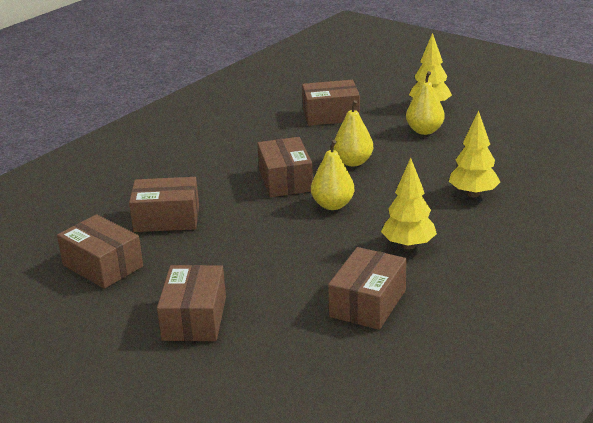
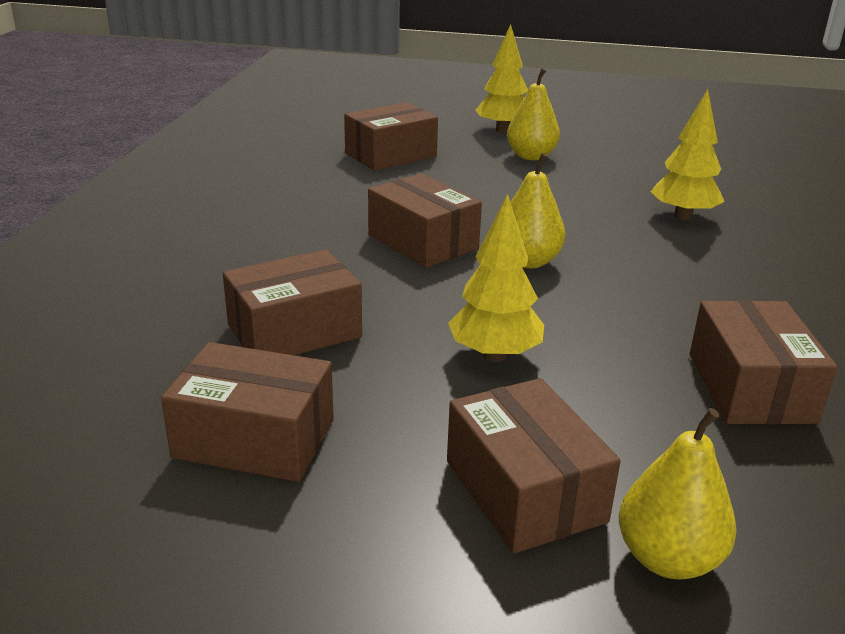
camera: 30 degrees left, 0 degrees up
yellow pear [334,100,373,166] -> yellow pear moved to [619,408,737,580]
yellow tree [381,158,437,250] -> yellow tree moved to [448,194,544,362]

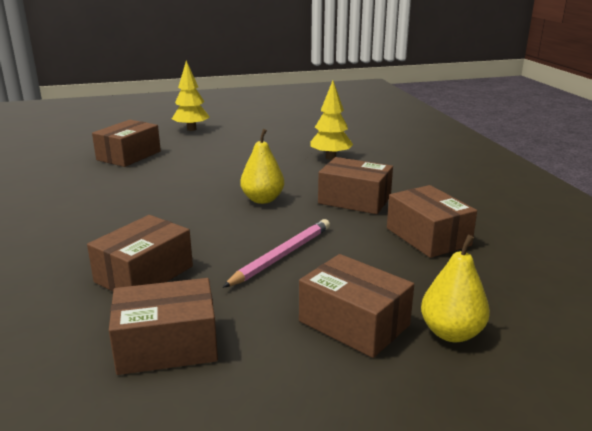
camera: 25 degrees left, 5 degrees down
brown box [368,173,482,268] -> brown box moved to [318,157,393,214]
yellow tree [448,194,544,362] -> pink pencil [222,219,330,288]
yellow pear [507,68,560,160] -> none

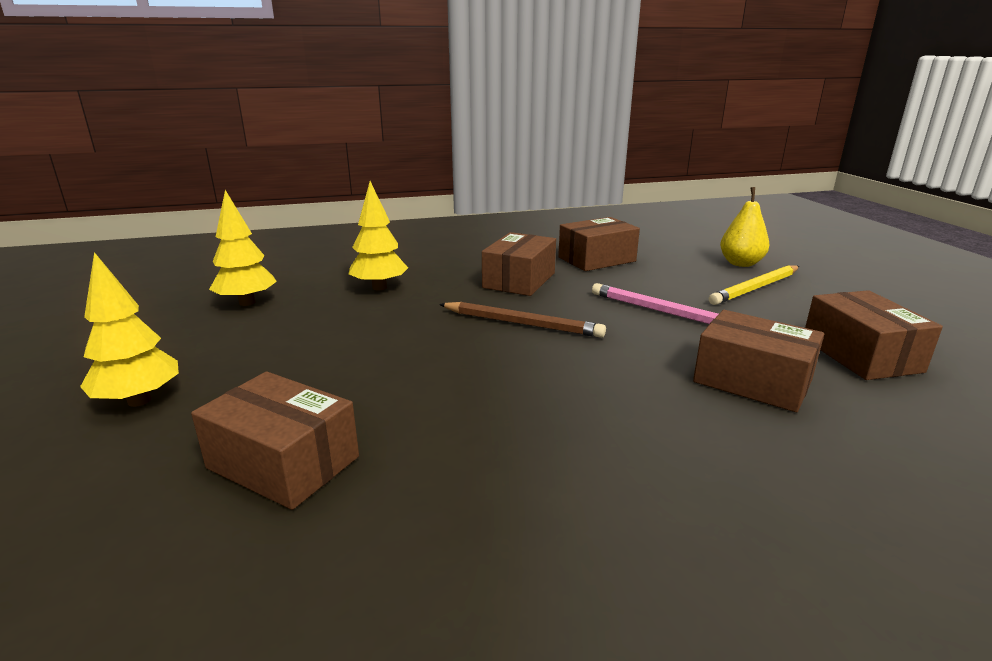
camera: 90 degrees left, 0 degrees up
yellow pear [241,129,284,204] -> brown pencil [439,302,606,338]
brown box [299,254,414,358] -> yellow pencil [709,265,799,305]
none -> yellow tree [209,190,277,306]

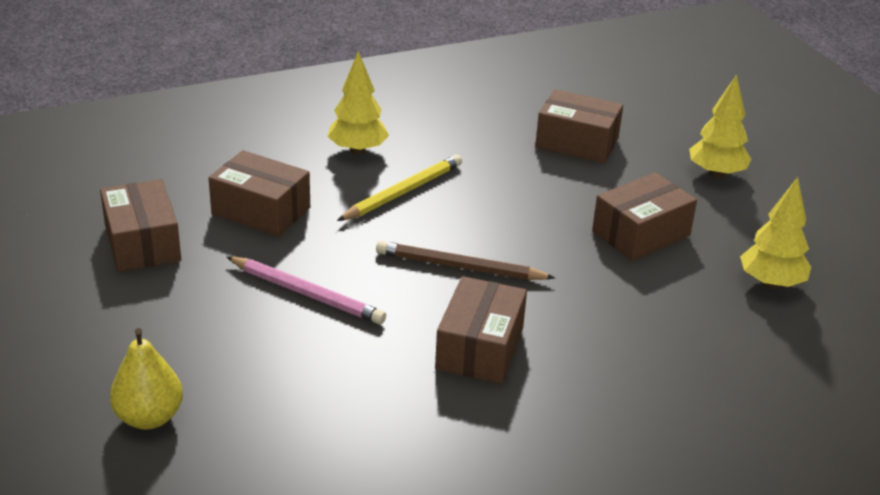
camera: 170 degrees right, 10 degrees up
yellow tree [349,181,408,290] -> yellow tree moved to [328,51,389,155]
brown box [558,217,640,271] -> brown box moved to [592,172,697,261]
yellow pencil [709,265,799,305] -> yellow pencil moved to [337,155,462,221]

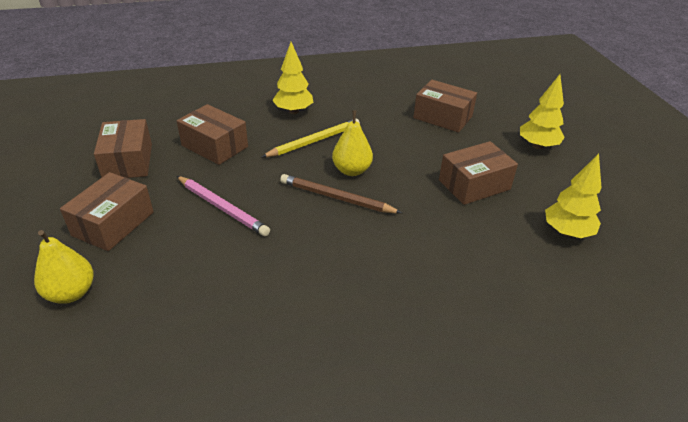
camera: 10 degrees right, 5 degrees up
brown box [435,276,527,384] -> brown box moved to [60,172,154,251]
none -> yellow pear [332,110,373,176]

